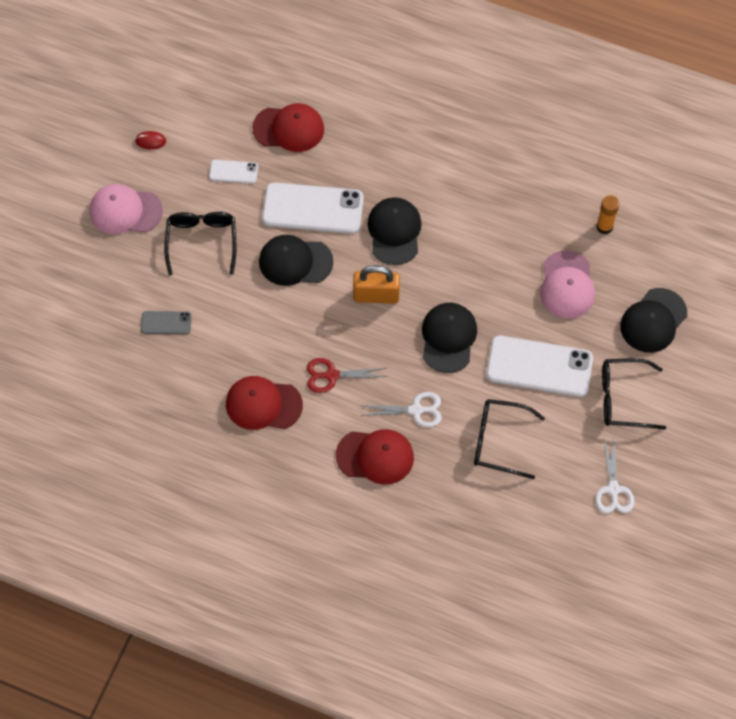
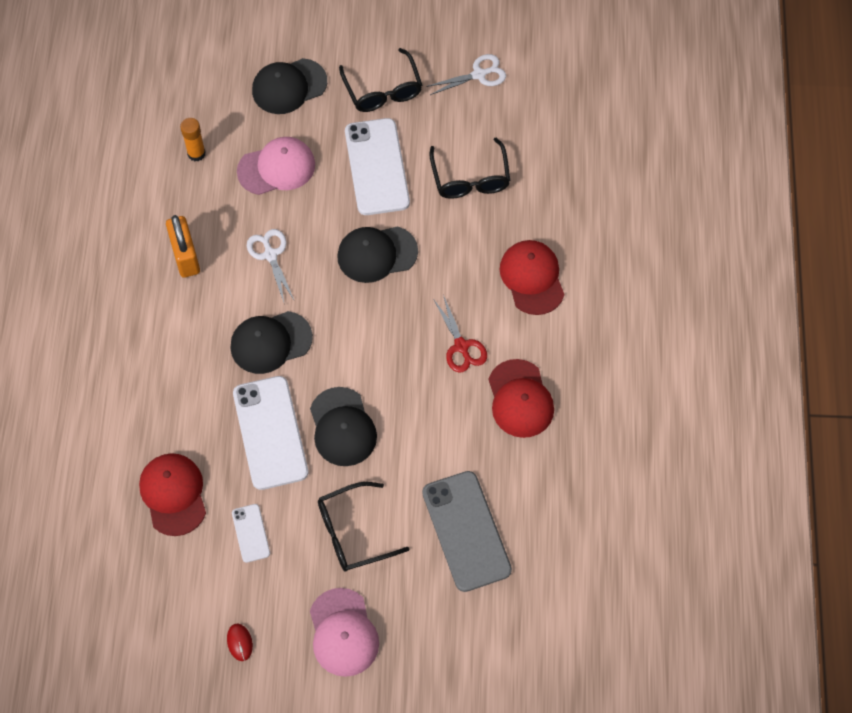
camera: 110 degrees left, 0 degrees up
grey phone [141,311,192,334] -> grey phone [422,471,512,592], size x2.05
orange padlock [353,265,400,304] -> orange padlock moved to [166,215,200,278]
white scissors [361,392,442,427] -> white scissors moved to [247,229,294,302]
black cap [620,288,687,353] -> black cap turned 135 degrees clockwise [252,58,327,114]

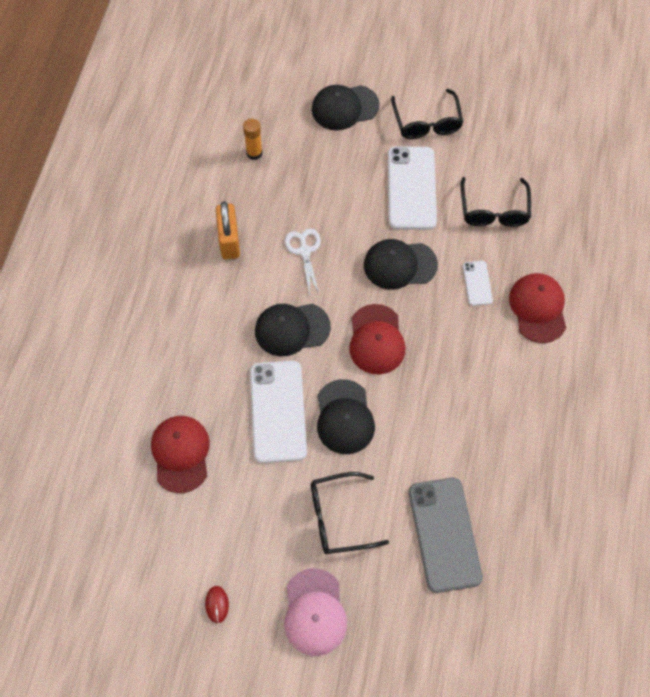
camera: 10 degrees right, 0 degrees up
white phone [232,504,270,563] -> white phone moved to [463,261,493,306]
pink cap [237,137,315,195] -> none
white scissors [426,54,506,95] -> none
red scissors [434,295,487,372] -> none
red cap [488,359,554,438] -> red cap moved to [349,304,405,375]

